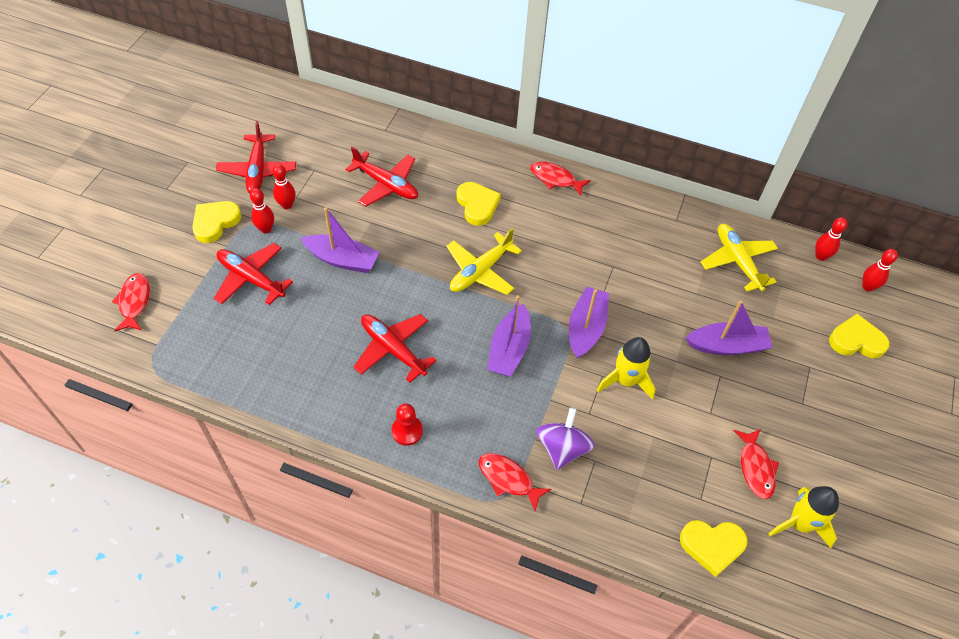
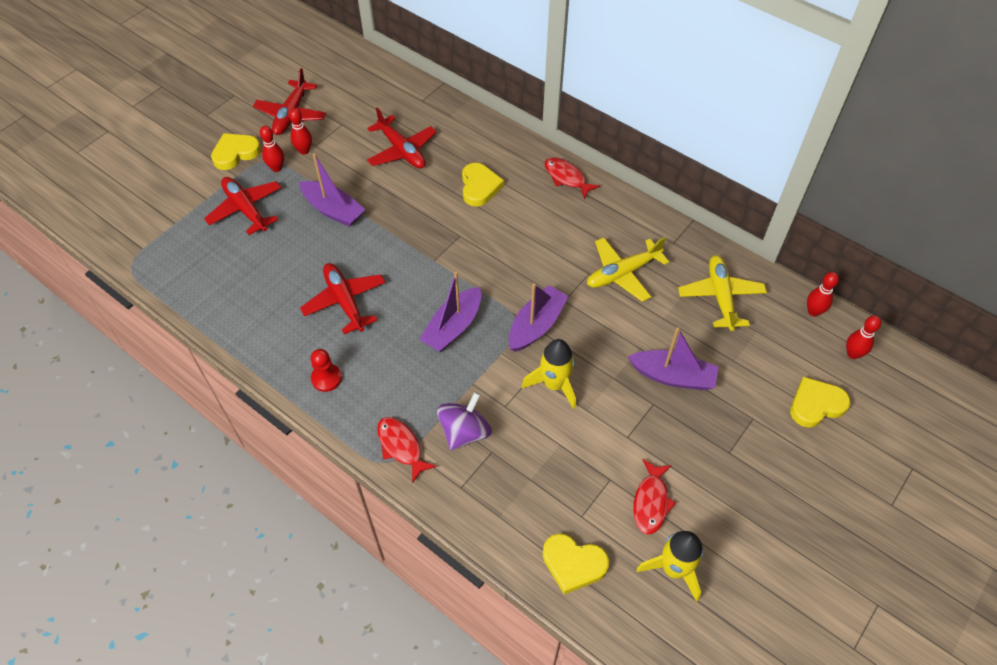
camera: 20 degrees right, 0 degrees up
red fish [112,273,150,331] -> none
yellow plane [446,228,522,295] -> yellow plane moved to [587,237,669,302]
yellow heart [829,314,889,358] -> yellow heart turned 45 degrees counterclockwise [790,377,850,428]

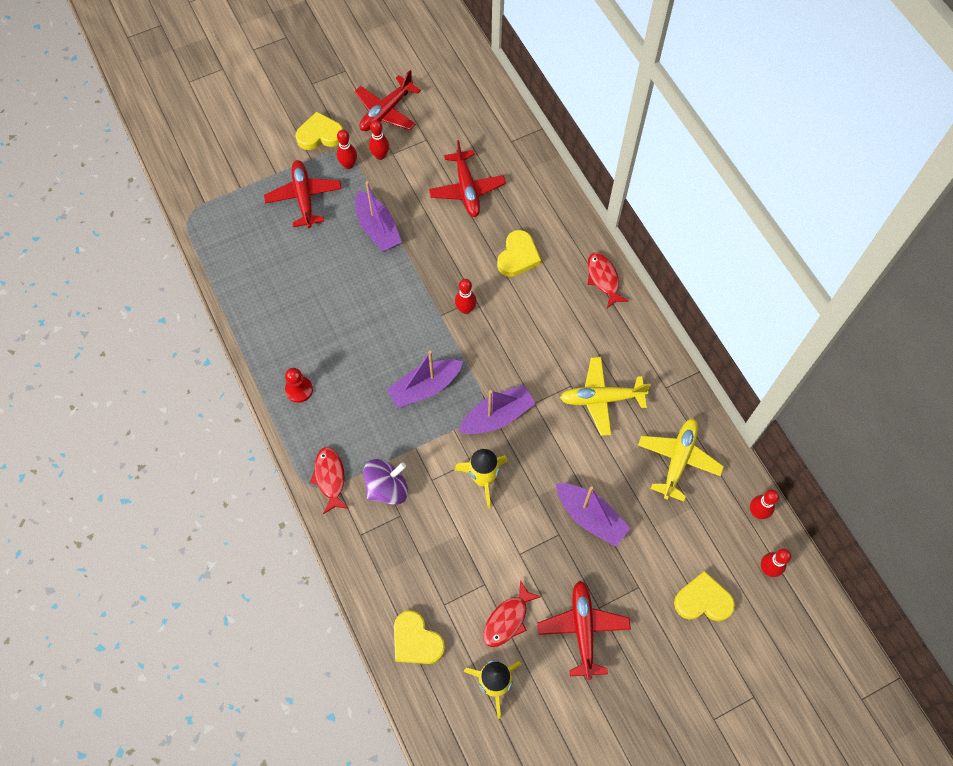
camera: 25 degrees right, 10 degrees up
red plane [300,263,385,334] -> red plane moved to [537,581,631,680]
none -> red bowling pin [455,279,477,314]

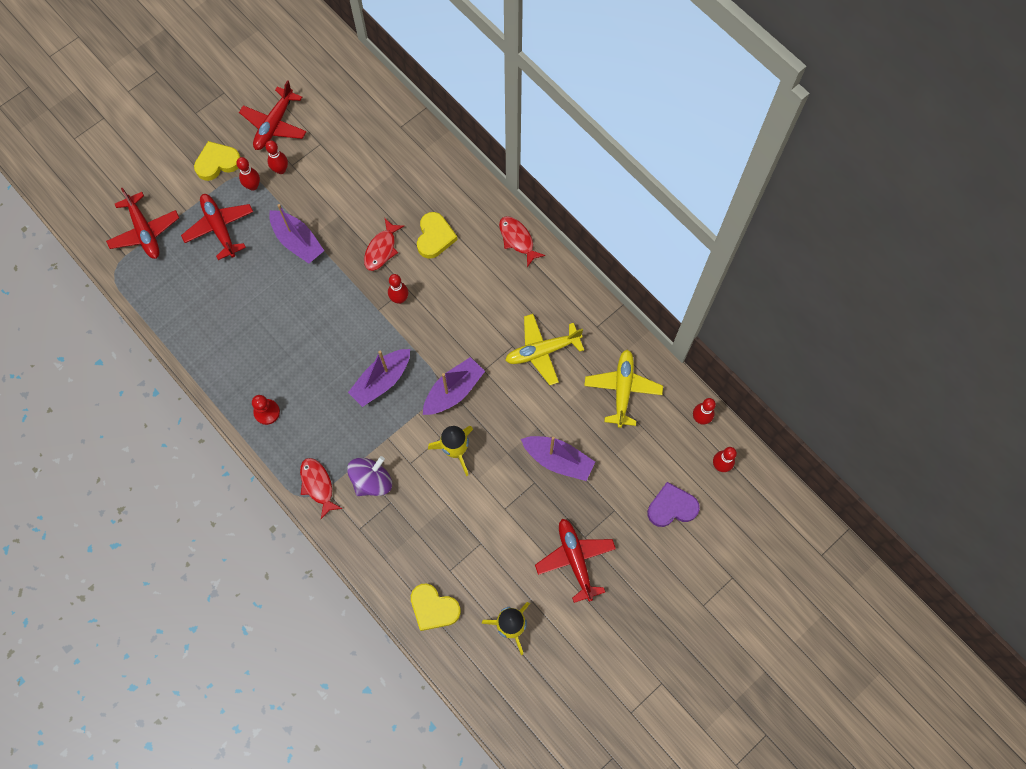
camera: 15 degrees left, 5 degrees up
red plane [429,140,506,217] -> red plane moved to [106,187,179,259]
red fish [483,580,541,647] -> red fish moved to [364,218,404,271]
yellow heart [674,571,735,621] -> purple heart [647,482,700,527]

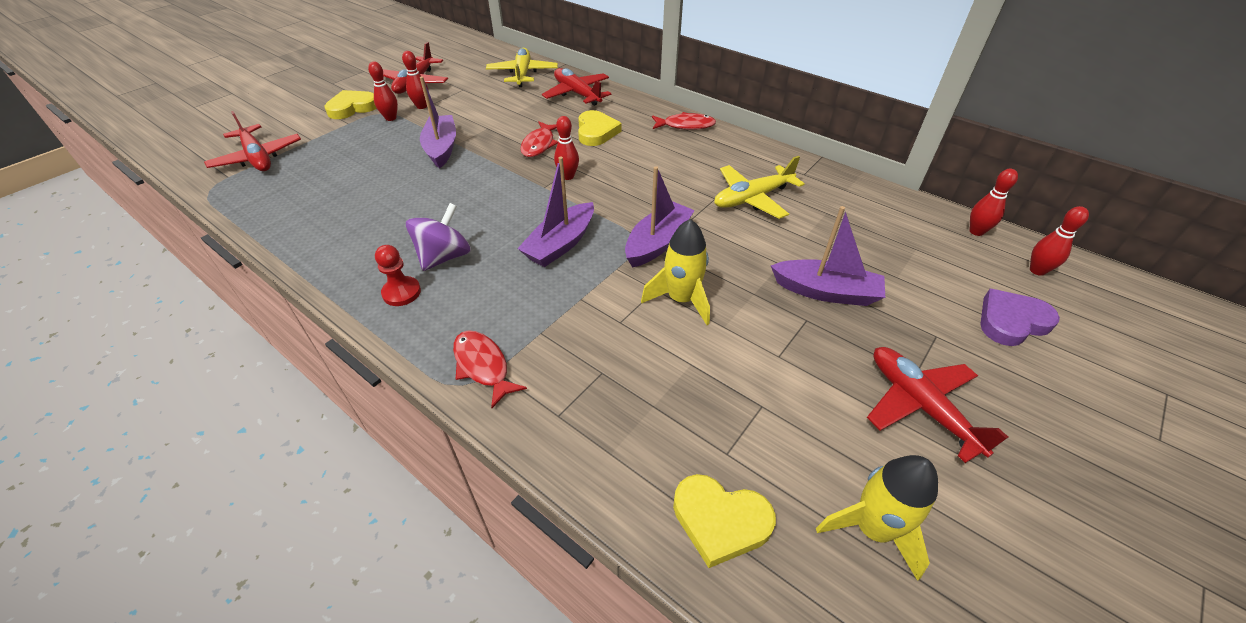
camera: 10 degrees left, 25 degrees down
red plane [181,194,253,260] -> red plane moved to [542,68,611,106]
purple boat [269,204,324,264] -> purple boat turned 135 degrees counterclockwise [420,76,456,168]
purple spinning top [347,456,392,496] -> purple spinning top moved to [406,203,471,271]
red fish [499,216,545,267] -> red fish turned 135 degrees clockwise [652,112,716,130]
yellow plane [584,349,663,428] -> yellow plane moved to [486,48,558,87]

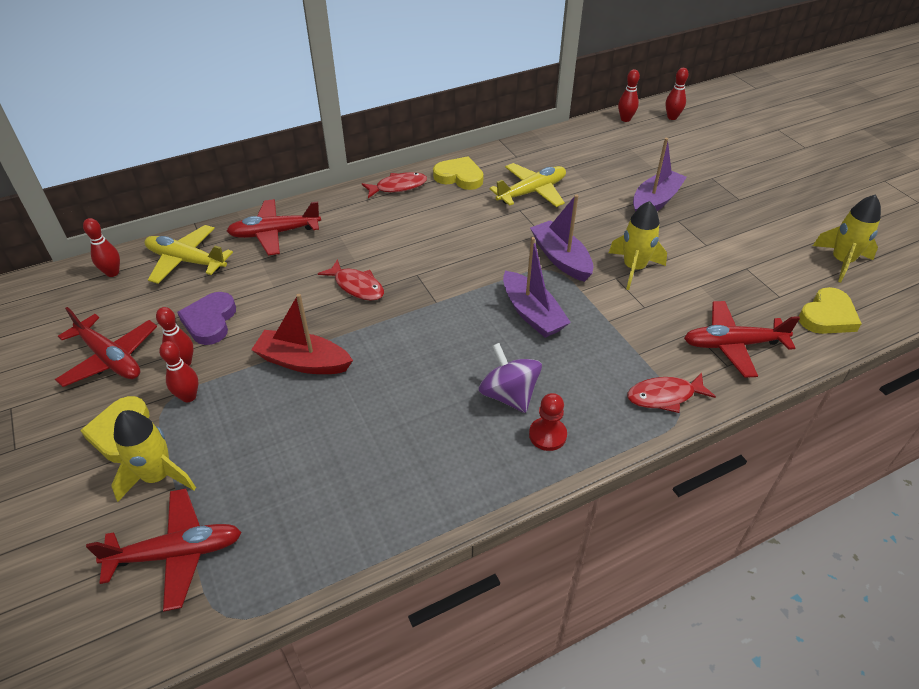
camera: 65 degrees left, 0 degrees up
purple boat [420,76,456,168] -> red boat [251,294,353,374]
red bowling pin [554,116,579,180] -> red bowling pin moved to [83,218,120,277]
yellow heart [578,110,622,146] -> yellow heart moved to [433,156,484,190]
red fish [652,112,716,130] -> red fish turned 45 degrees clockwise [362,172,427,198]
yellow plane [714,156,804,219] -> yellow plane turned 120 degrees counterclockwise [490,163,566,207]
red plane [867,347,1008,463] -> red plane moved to [684,301,800,378]
purple heart [980,289,1060,346] -> purple heart moved to [177,292,236,345]
none -> yellow rocket [111,410,196,502]

